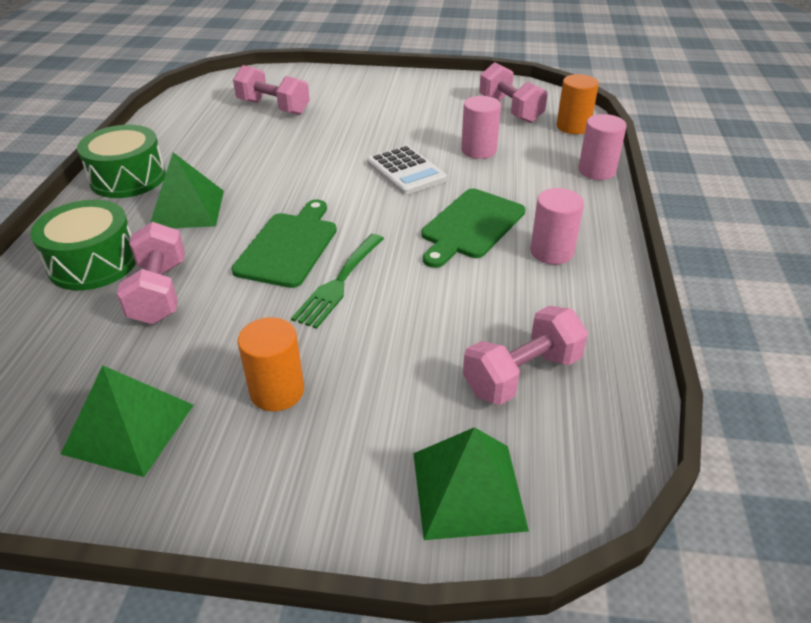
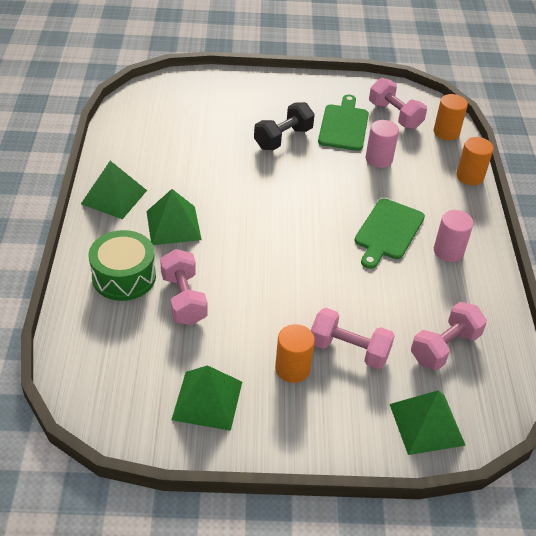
camera: 10 degrees left, 5 degrees up
green drum [77,125,166,198] -> green pyramid [81,161,147,219]
green cutting board [232,200,337,288] -> green cutting board moved to [318,95,369,151]
pink dumbbell [233,65,310,115] -> pink dumbbell moved to [311,308,395,369]
green fork [291,234,384,329] -> none
white calculator [367,145,447,195] -> none
pink cylinder [578,114,627,180] -> orange cylinder [456,137,493,185]
none -> black dumbbell [254,102,315,150]

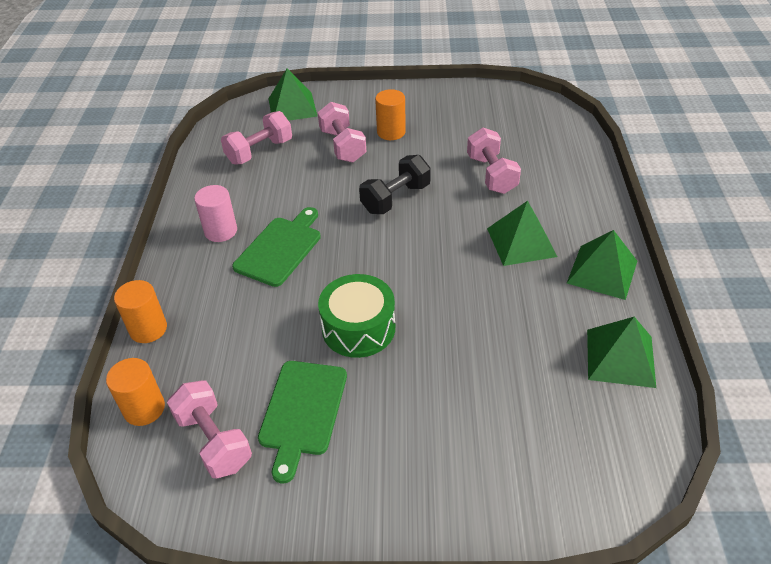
camera: 175 degrees left, 0 degrees up
green drum [89,230,156,301] -> green drum moved to [318,274,395,358]
green pyramid [172,365,242,431] -> green pyramid moved to [587,317,656,388]
black dumbbell [254,102,315,150] -> black dumbbell moved to [359,155,431,214]
pink dumbbell [311,308,395,369] -> pink dumbbell turned 45 degrees clockwise [318,102,366,163]
pink cylinder [366,120,399,168] -> none

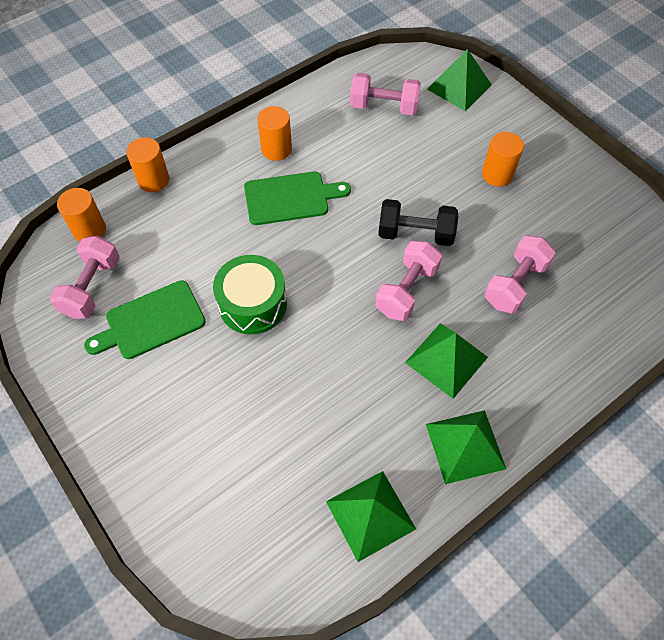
camera: 50 degrees right, 15 degrees up
pink cylinder [194,185,237,242] -> orange cylinder [257,106,292,161]
pink dumbbell [318,102,366,163] -> pink dumbbell moved to [375,241,442,321]

